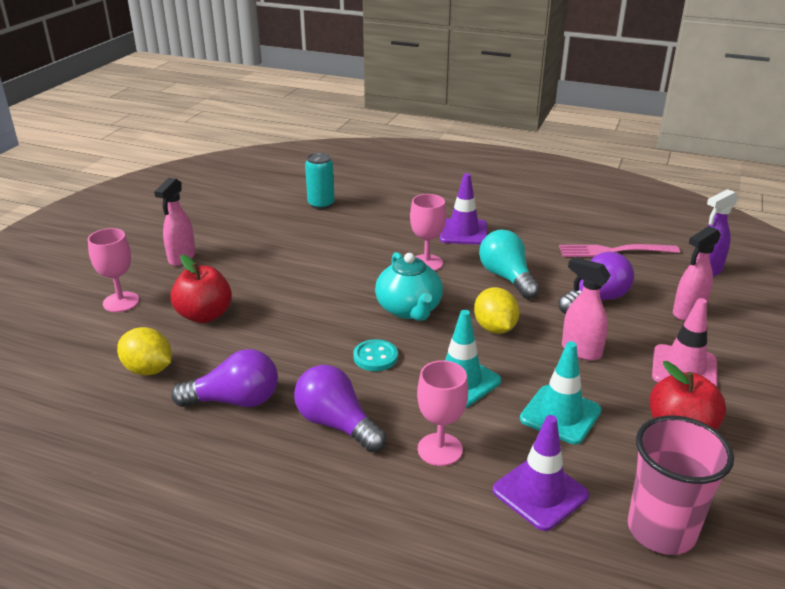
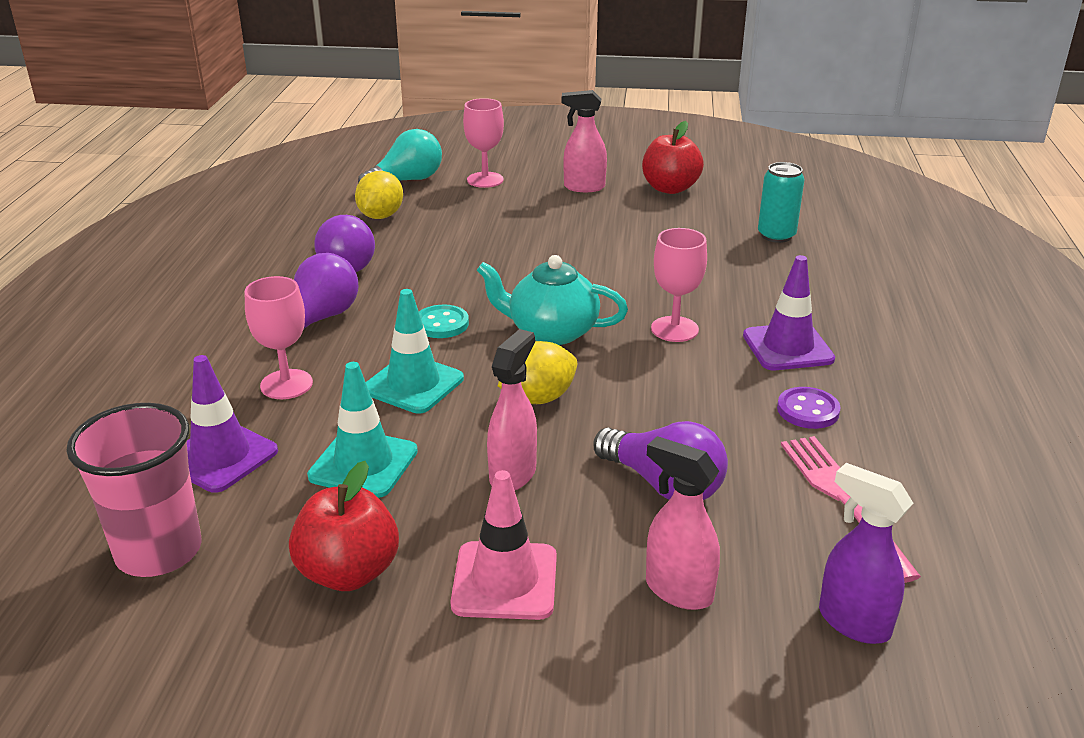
camera: 75 degrees right, 0 degrees up
red apple [170,255,232,323] -> red apple moved to [642,121,704,194]
turquoise teapot [375,252,443,321] -> turquoise teapot turned 45 degrees clockwise [477,255,628,345]
turquoise light bulb [479,229,540,299] -> turquoise light bulb moved to [358,129,442,183]
none -> purple button [777,387,841,429]

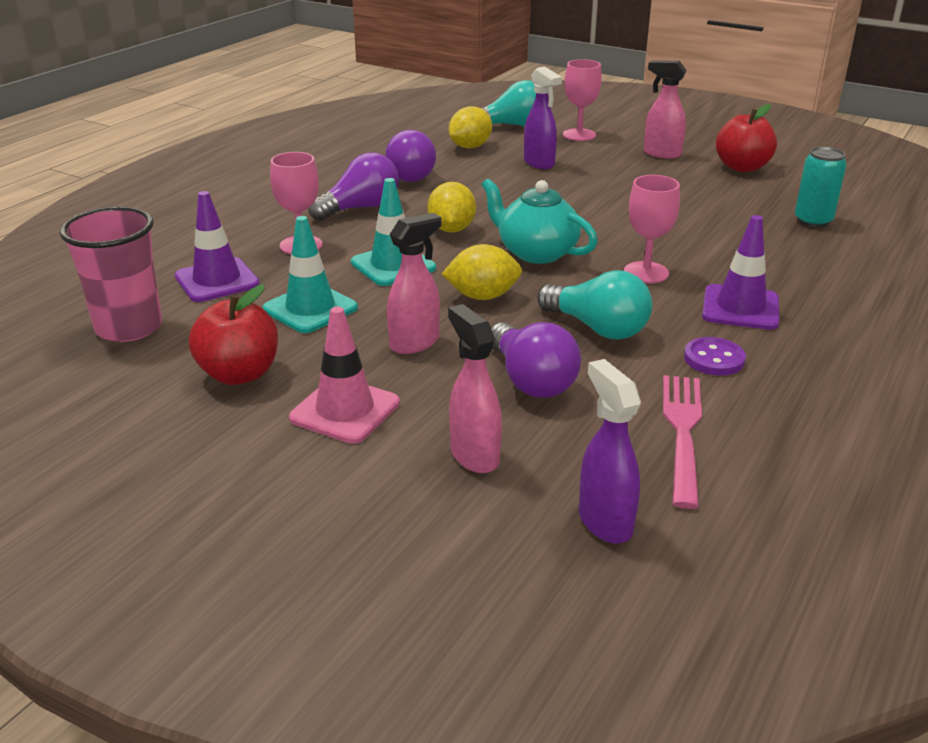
camera: 25 degrees right, 0 degrees up
turquoise button [419,305,469,338] -> yellow lemon [427,182,476,233]
none -> purple spray bottle [524,66,562,169]
none -> turquoise light bulb [537,270,652,340]

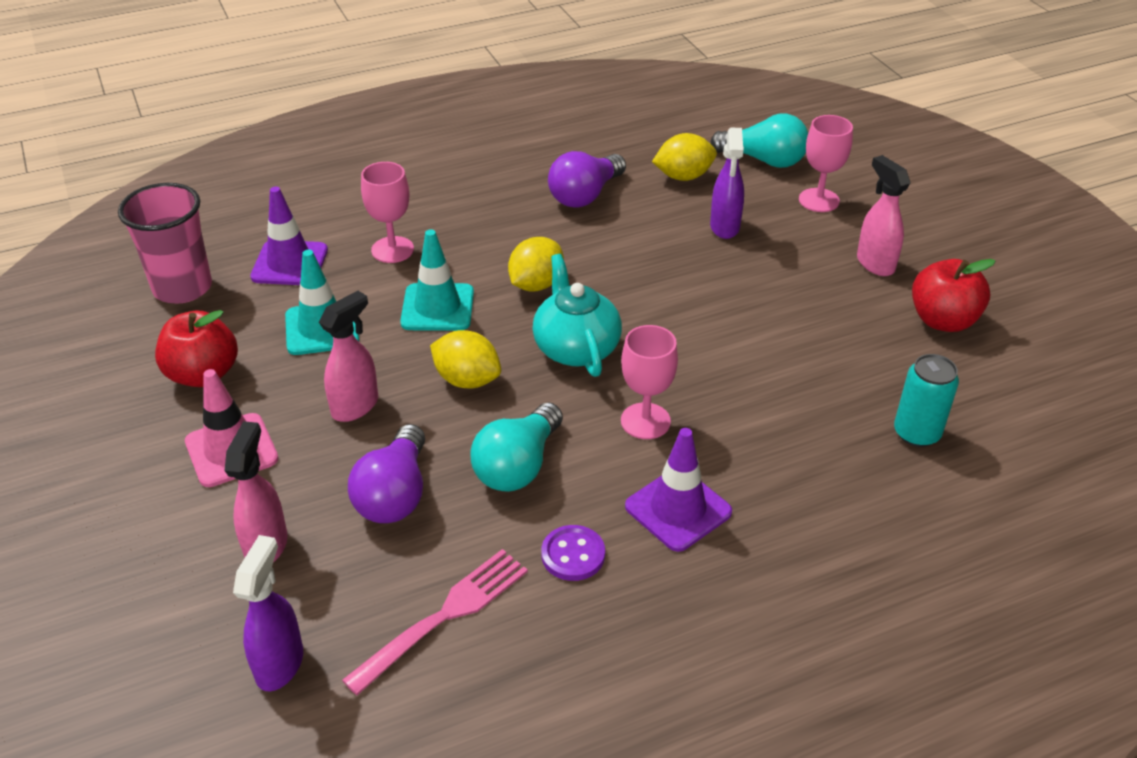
camera: 35 degrees right, 10 degrees up
purple light bulb [308,152,399,221] -> none
pink spray bottle [387,213,441,354] -> pink spray bottle turned 45 degrees counterclockwise [319,291,378,422]
turquoise light bulb [537,270,652,340] -> turquoise light bulb turned 45 degrees clockwise [470,402,563,492]

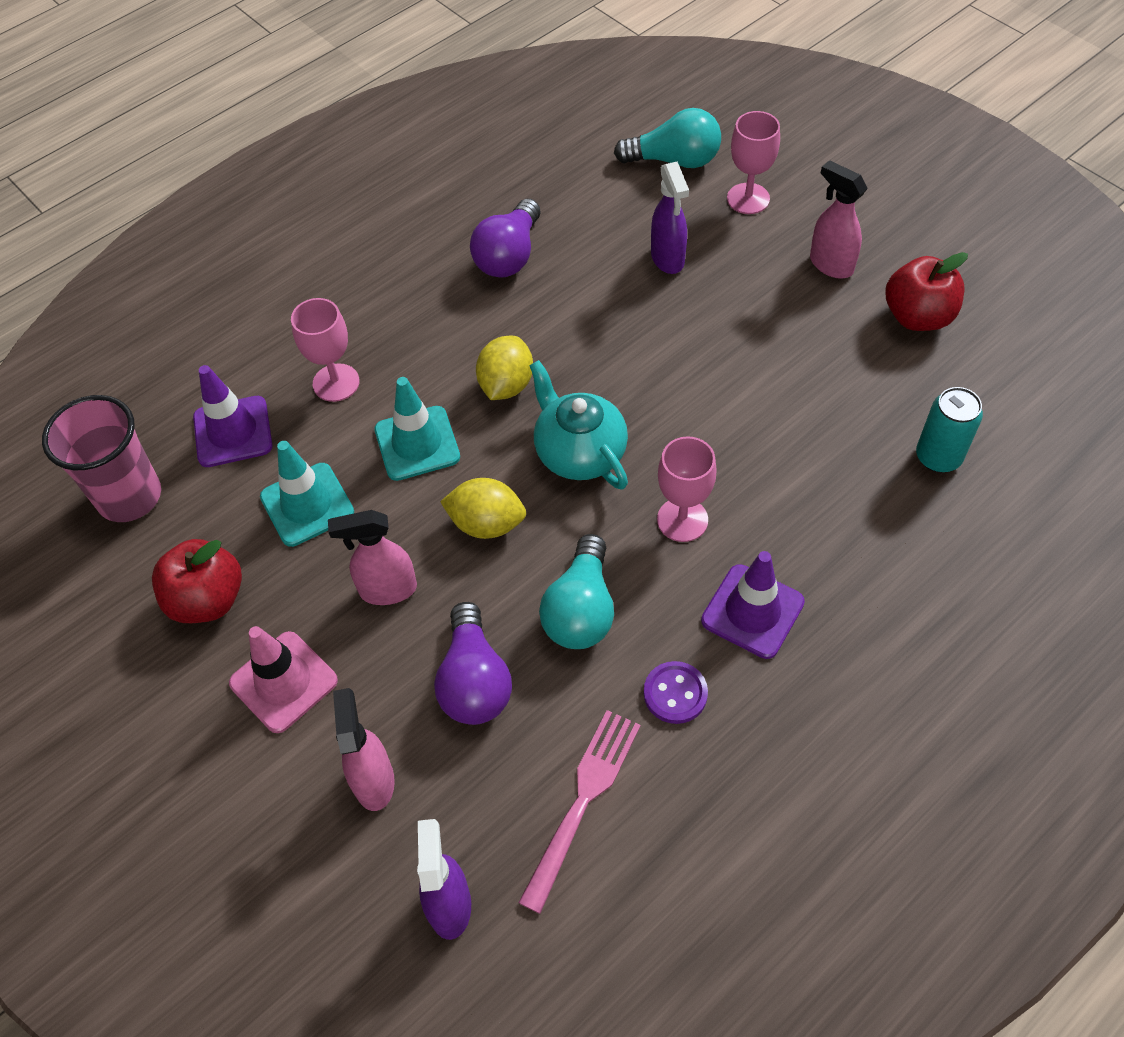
camera: 15 degrees left, 15 degrees up
pink spray bottle [319,291,378,422] -> pink spray bottle turned 120 degrees counterclockwise [328,510,417,605]
yellow lemon [652,133,717,181] -> none

